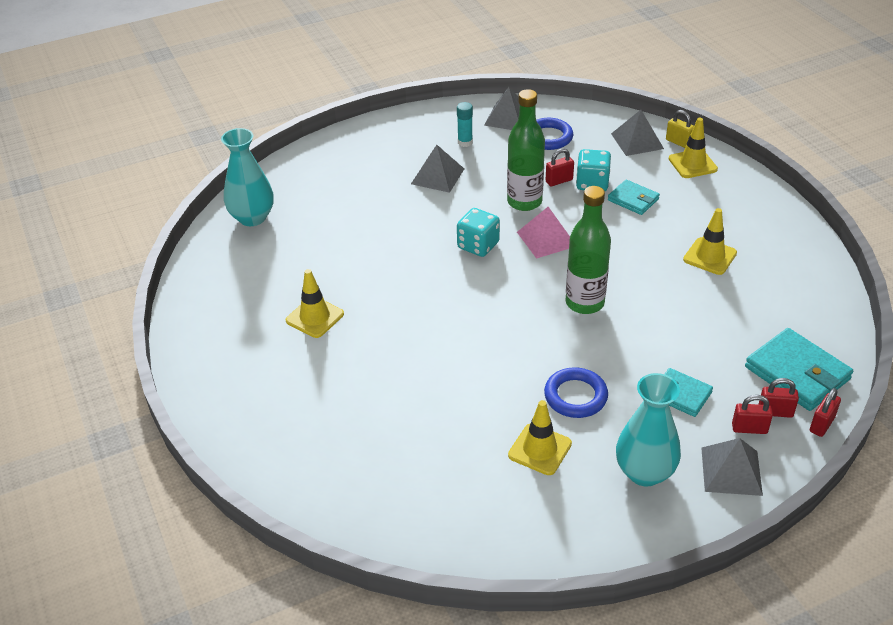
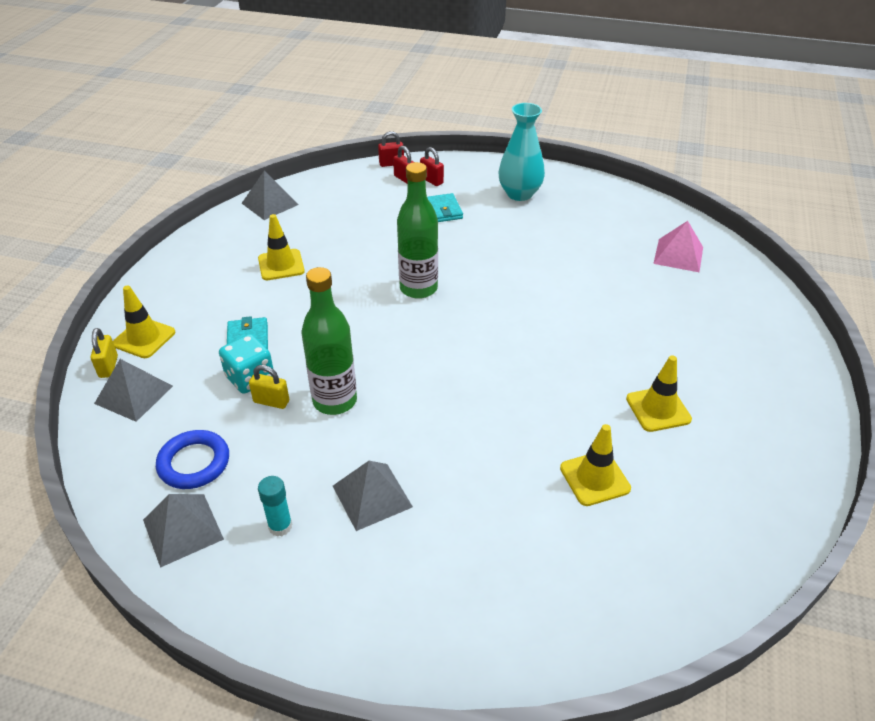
camera: 140 degrees left, 0 degrees up
turquoise vase [221,128,274,226] -> none
turquoise dice [457,208,500,257] -> none
yellow traffic cone [508,400,572,475] -> yellow traffic cone moved to [560,424,631,506]
pink pyramid [517,207,570,259] -> pink pyramid moved to [653,221,703,272]
blue ring [544,367,608,418] -> none
red padlock [546,148,574,186] -> yellow padlock [249,365,289,409]
grey pyramid [701,438,763,496] -> grey pyramid moved to [242,171,298,220]
turquoise wallet [745,328,853,411] -> none

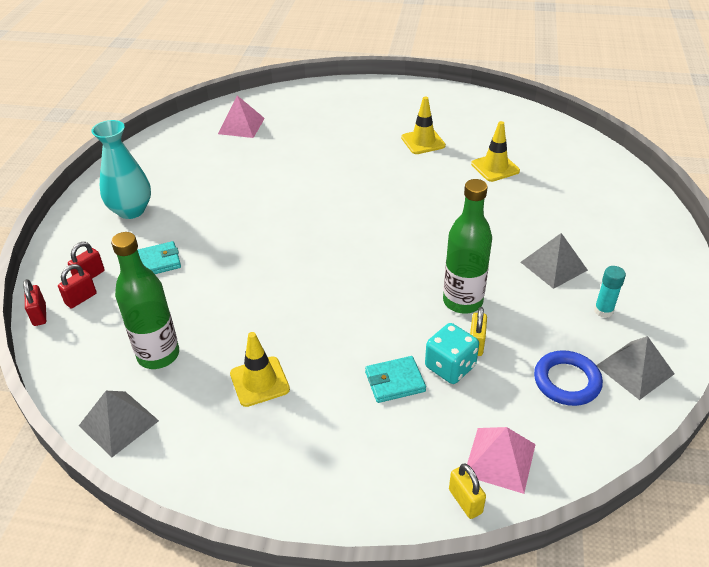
camera: 95 degrees left, 0 degrees up
yellow padlock [90,328,118,378] -> yellow padlock turned 75 degrees clockwise [449,464,486,519]
grey pyramid [94,359,173,422] -> pink pyramid [467,427,536,494]
yellow traffic cone [113,285,175,358] -> none
green bottle [397,162,438,299] -> green bottle moved to [111,232,179,369]

